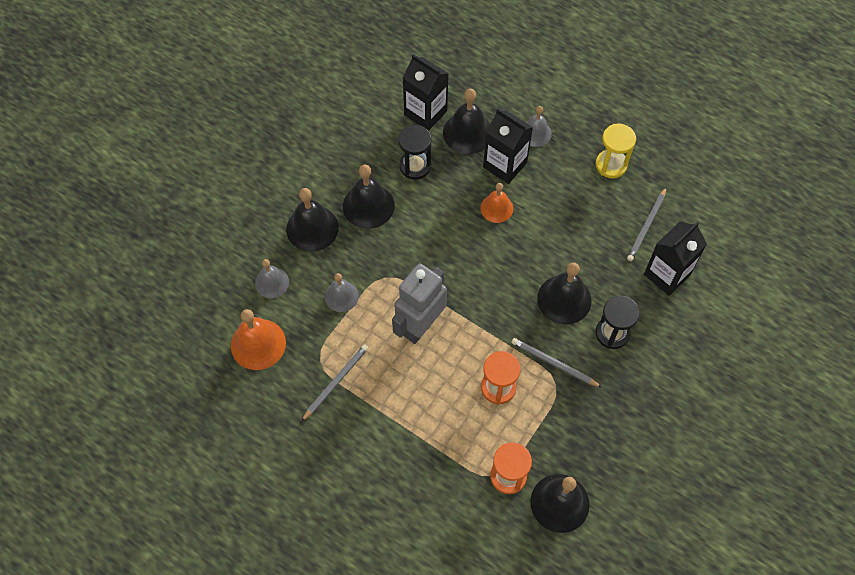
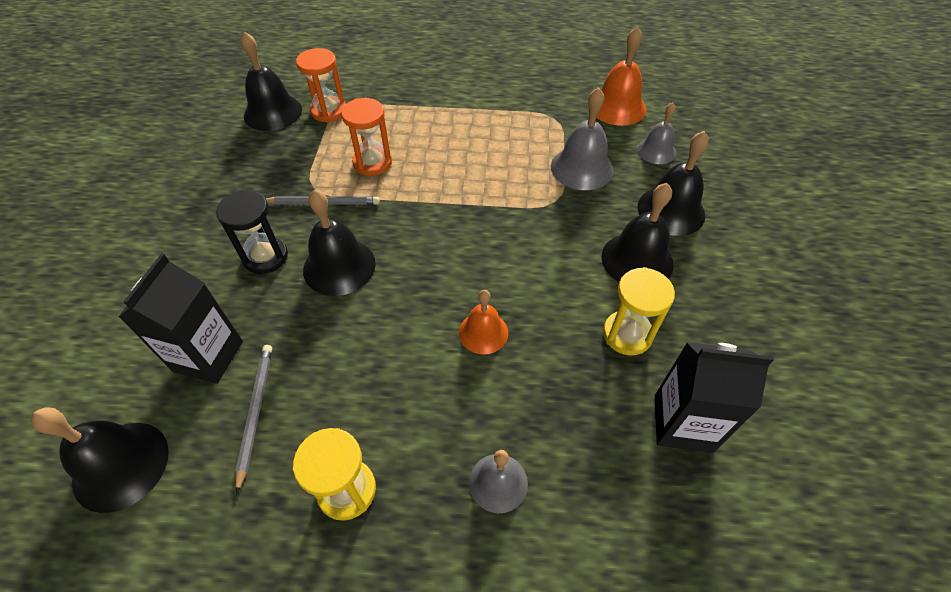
camera: 150 degrees right, 10 degrees down
grey pencil [301,344,368,422] -> none
grey bell [324,273,359,312] -> grey bell [551,87,614,190], size x1.57
grey robot [392,263,447,344] -> none
black hourglass [398,125,431,180] -> yellow hourglass [603,267,675,355]
black bell [443,89,490,154] -> black bell moved to [31,407,169,513]
black carton [483,109,533,184] -> none

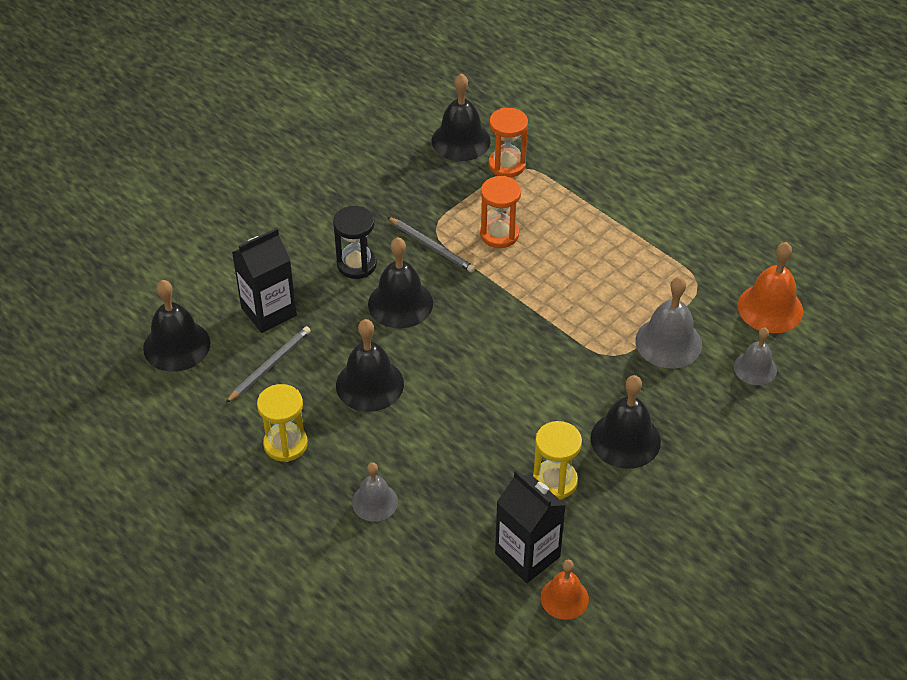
camera: 40 degrees right, 5 degrees down
orange bell [459,290,508,355] -> orange bell moved to [540,560,589,620]
black bell [638,131,709,236] -> black bell moved to [336,319,404,412]

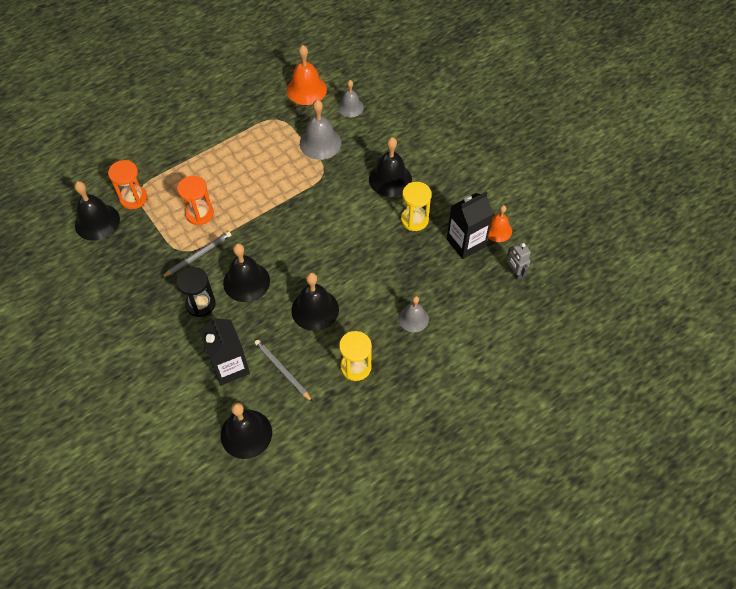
camera: 80 degrees left, 10 degrees up
none -> grey robot [507,242,531,280]

